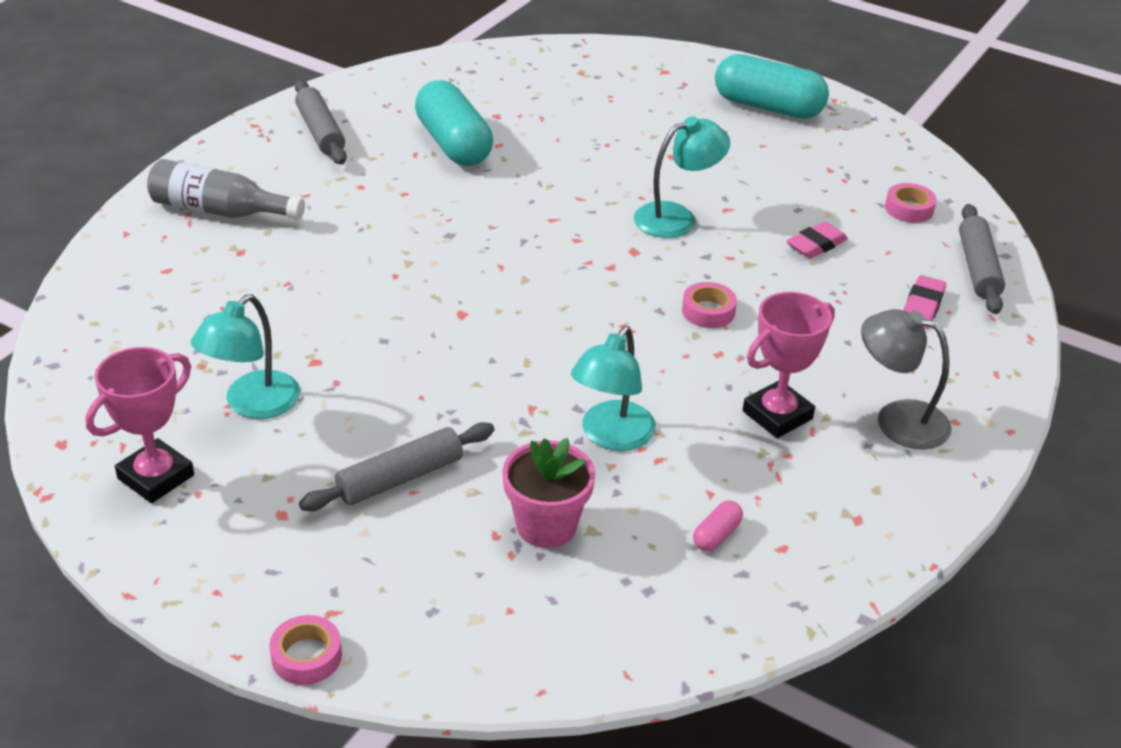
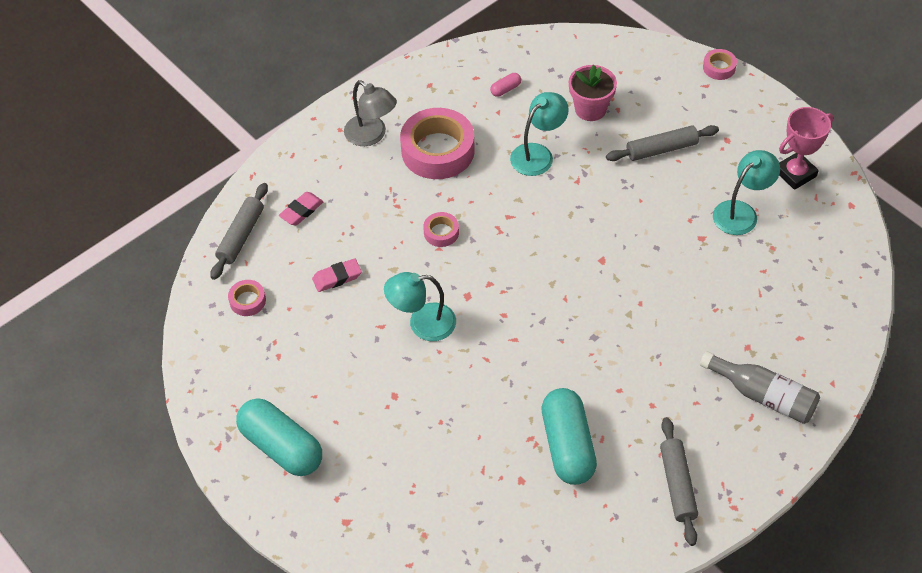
camera: 160 degrees left, 15 degrees up
pink trophy [743,292,835,438] -> pink tape [400,108,475,179]

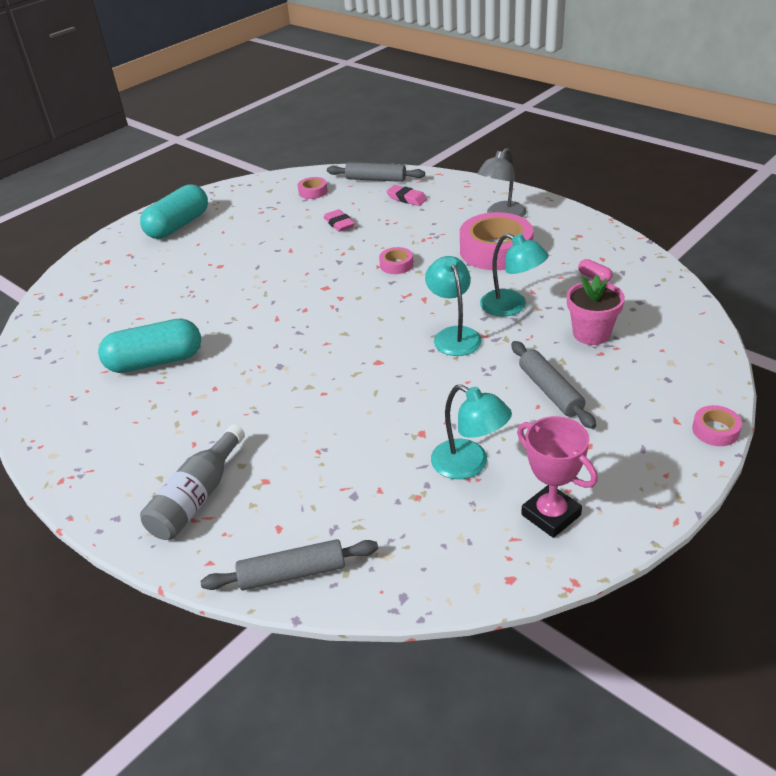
camera: 85 degrees right, 15 degrees down
turquoise lamp [384,272,456,341] -> turquoise lamp moved to [425,256,482,356]
grey rolling pin [660,417,698,546] -> grey rolling pin moved to [201,539,378,590]

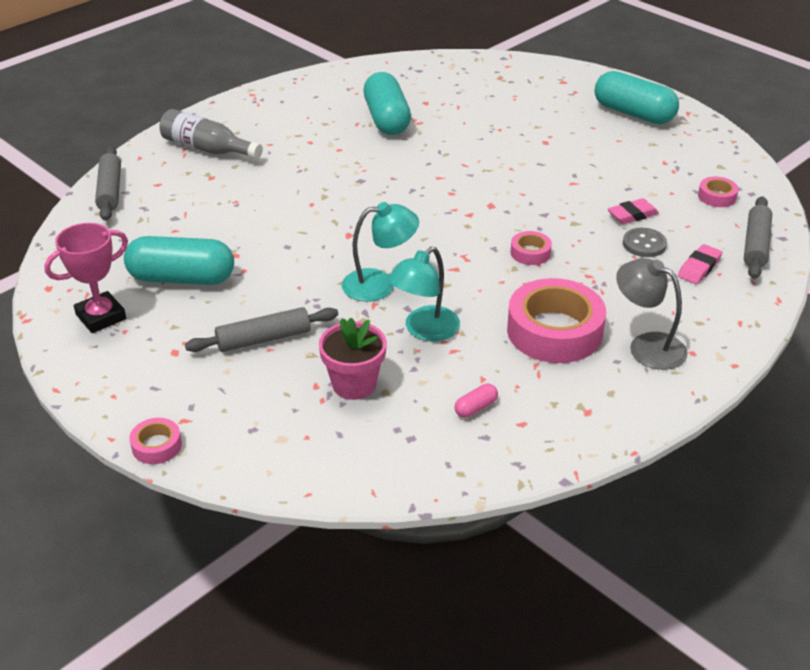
camera: 90 degrees right, 0 degrees up
turquoise lamp [431,384,512,479] -> turquoise capsule [124,236,234,285]
none -> grey button [623,228,667,257]

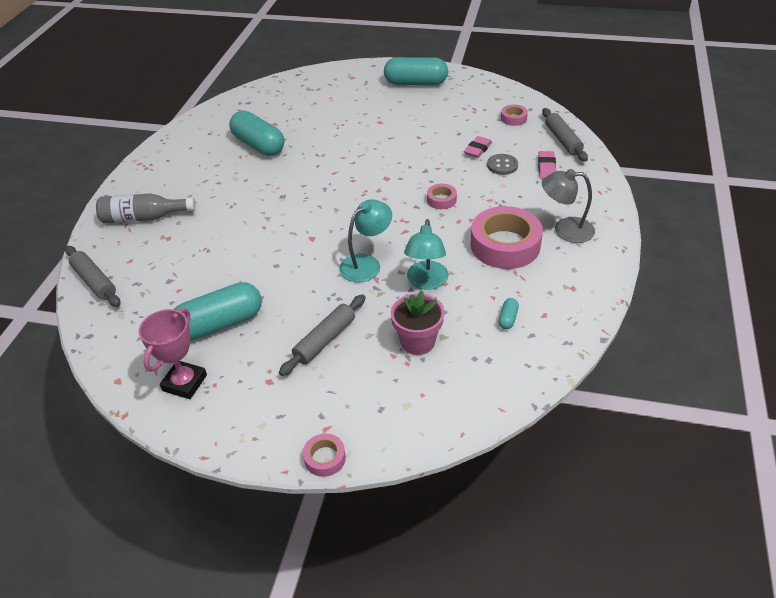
camera: 30 degrees left, 5 degrees up
pink capsule [455,384,498,418] -> turquoise capsule [498,298,519,329]

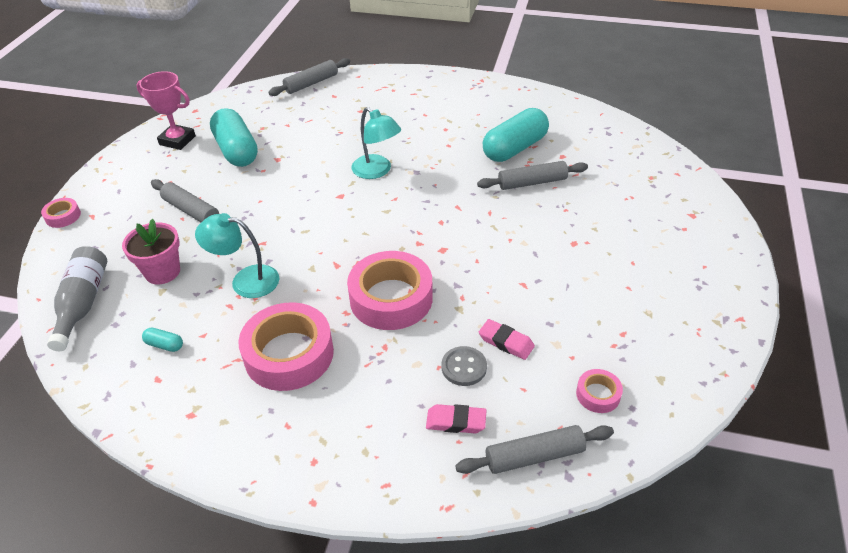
camera: 90 degrees right, 0 degrees up
grey bottle [96,193,196,223] -> grey bottle moved to [47,246,107,351]
turquoise lamp [339,199,392,282] -> turquoise lamp moved to [351,107,401,179]
turquoise capsule [384,57,448,85] -> none
pink tape [427,184,457,209] -> pink tape [347,251,433,330], size x2.17
grey lamp [542,169,595,243] -> none
none -> grey rolling pin [477,161,588,190]

